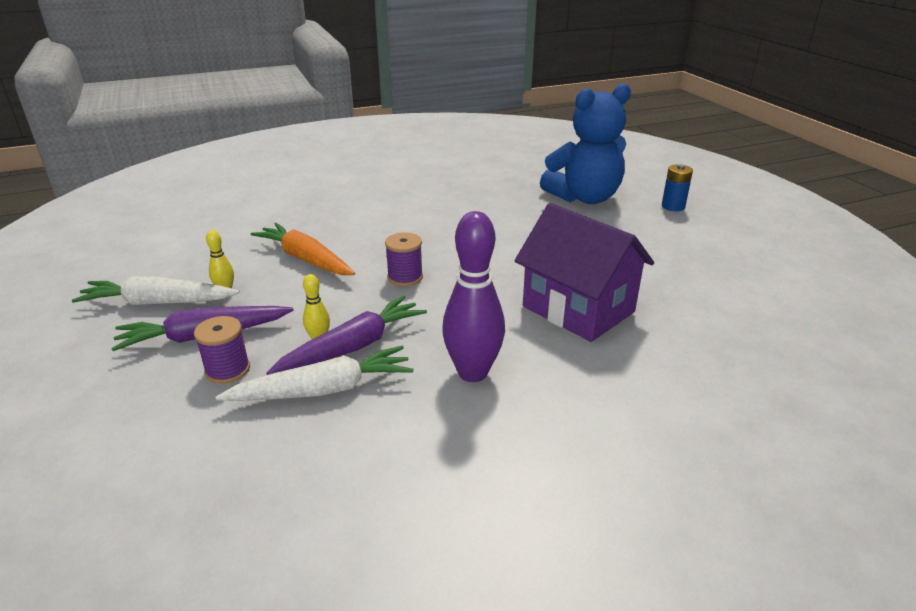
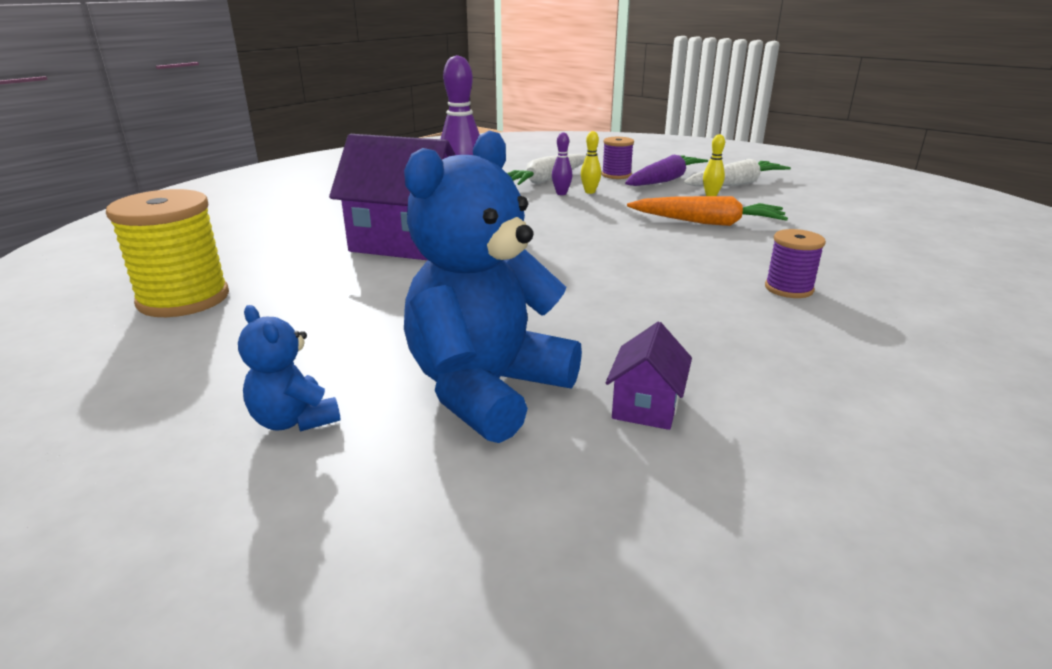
camera: 150 degrees right, 5 degrees down
purple carrot [266,296,427,375] -> purple bowling pin [552,132,572,195]
purple spool [385,232,423,286] -> purple spool moved to [765,229,826,298]
blue battery [662,164,693,211] -> blue teddy bear [238,305,341,431]
none -> yellow spool [106,189,229,317]
none -> purple house [605,322,692,430]

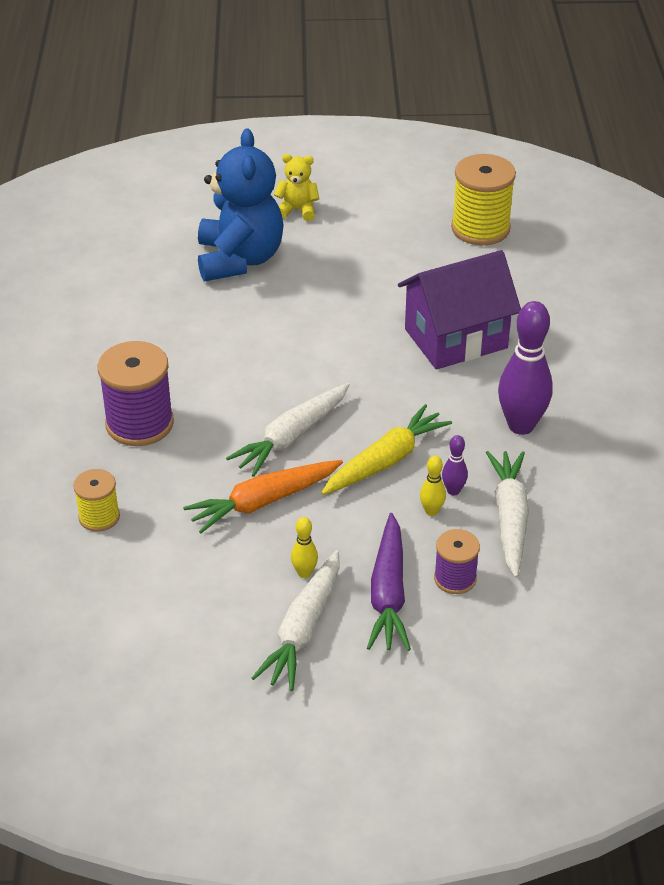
camera: 140 degrees right, 15 degrees up
blue teddy bear [238,305,341,431] -> yellow teddy bear [274,154,319,221]
purple house [605,322,692,430] -> none
purple spool [765,229,826,298] -> purple spool [98,341,174,446], size x1.77
none -> yellow spool [73,469,120,532]
none -> white carrot [226,383,350,477]
none -> yellow carrot [321,404,452,495]

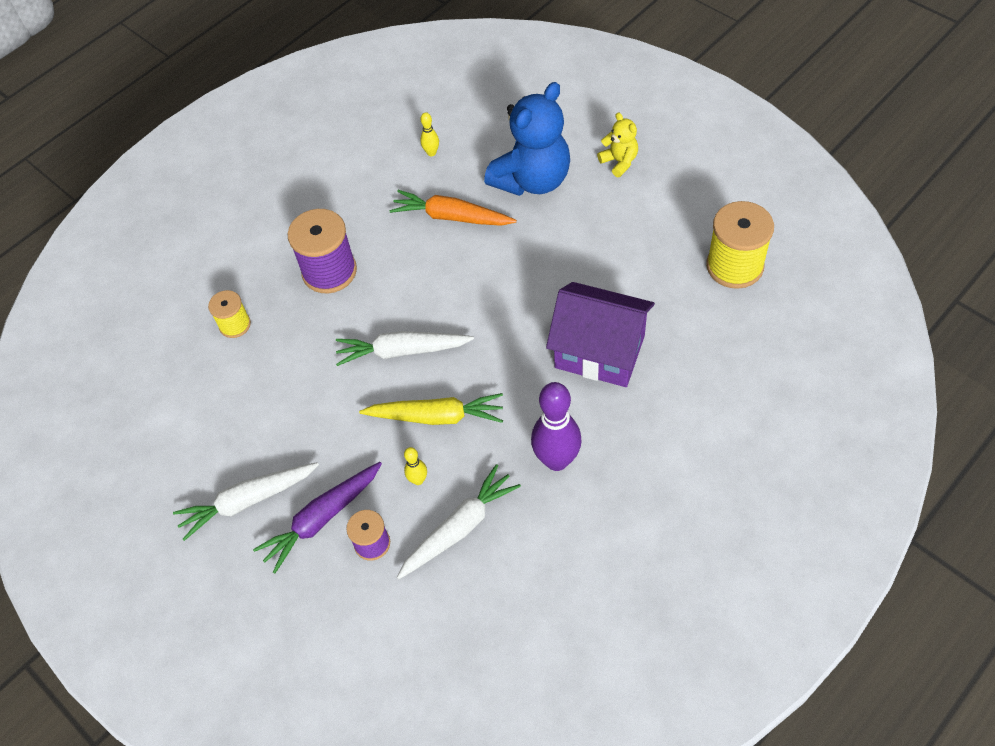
camera: 50 degrees right, 15 degrees up
orange carrot [183,460,343,533] -> orange carrot moved to [389,190,517,226]
yellow bowling pin [291,517,318,578] -> yellow bowling pin moved to [420,112,439,156]
purple bowling pin [442,435,468,495] -> none

